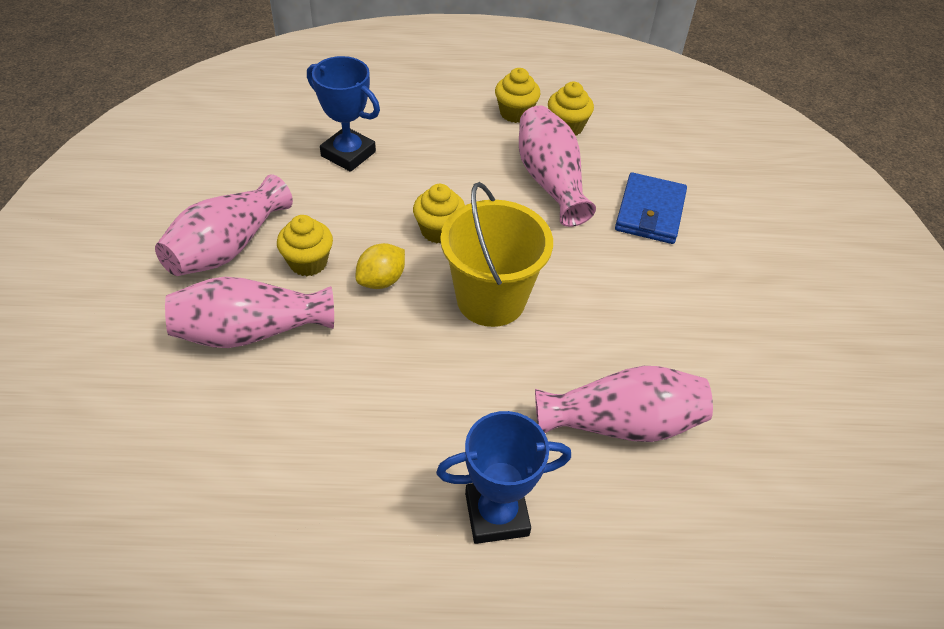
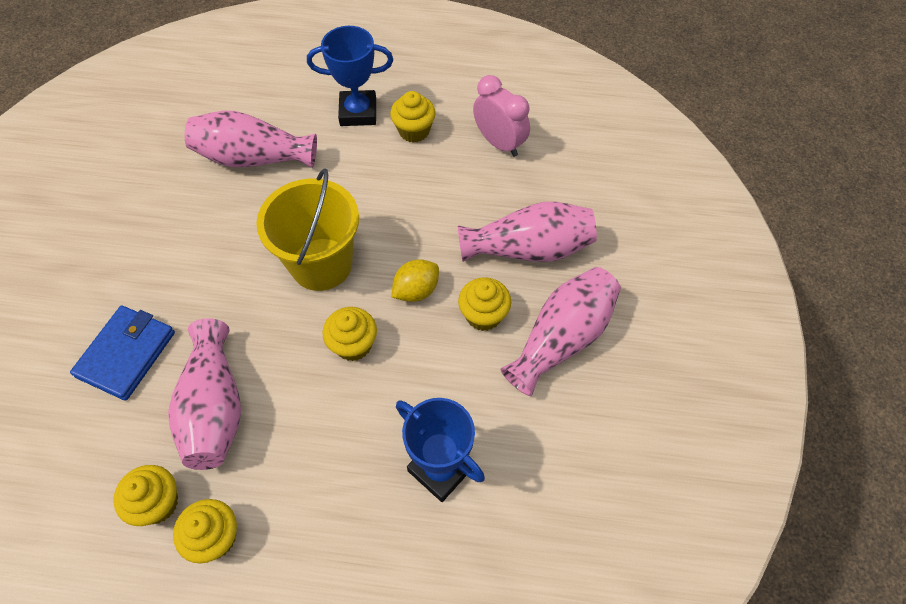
camera: 170 degrees left, 10 degrees up
none -> yellow cupcake [390,91,436,143]
none -> pink clock [473,75,530,157]

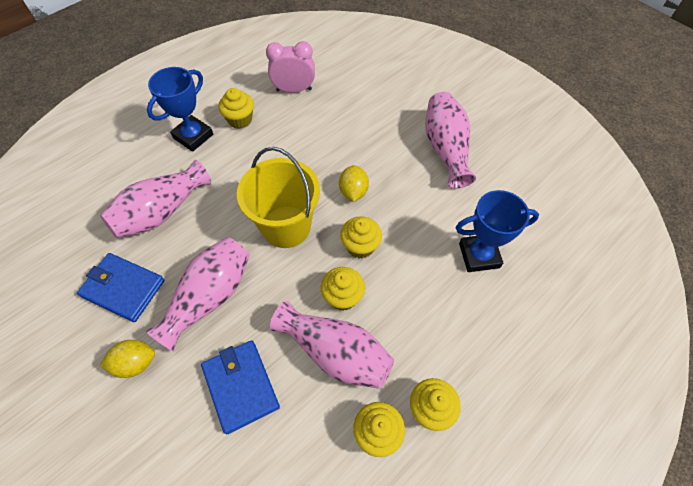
camera: 50 degrees left, 0 degrees up
pink vase [458,202,597,262] -> pink vase moved to [146,237,250,351]
yellow cupcake [458,277,511,331] -> yellow cupcake moved to [321,267,365,311]
none -> blue wallet [77,253,165,322]
none -> yellow lemon [100,340,155,378]

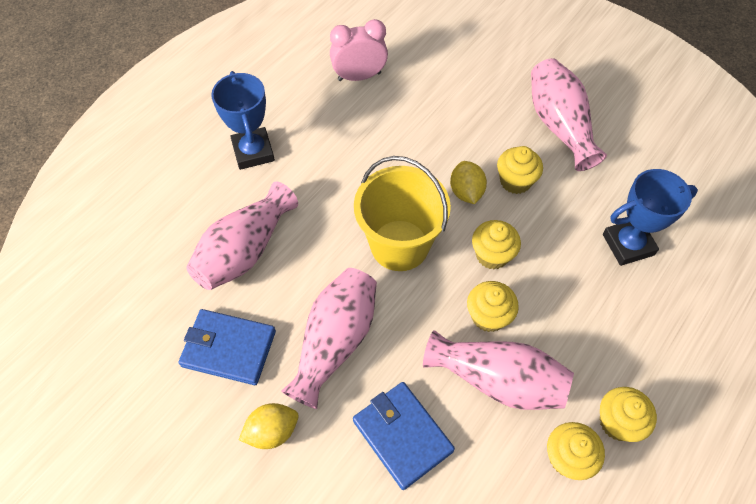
camera: 10 degrees left, 0 degrees up
blue trophy [147,67,213,152] -> blue trophy turned 45 degrees counterclockwise [211,71,275,170]
yellow cupcake [218,88,254,129] -> yellow cupcake moved to [497,146,543,194]

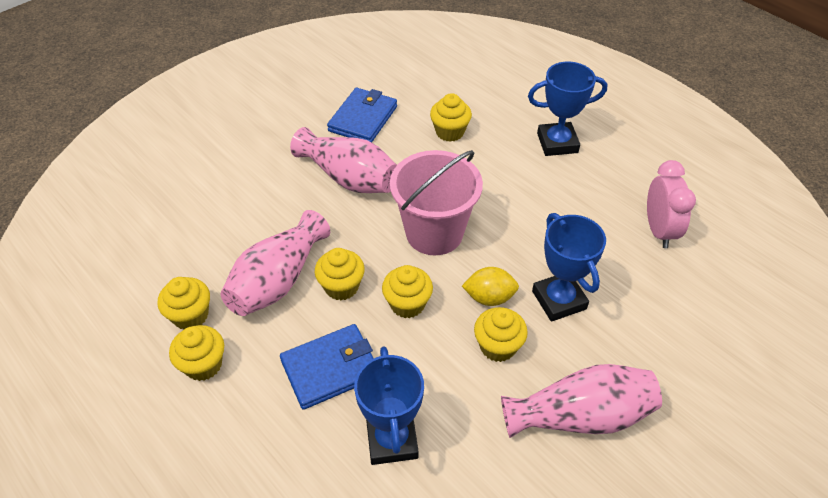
camera: 100 degrees right, 10 degrees down
pink vase [186,182,298,290] -> yellow cupcake [430,93,472,142]
yellow lemon [239,403,298,449] -> none
blue wallet [353,382,455,490] -> blue wallet moved to [280,324,374,410]
yellow bucket [354,156,451,271] -> pink bucket [390,150,483,255]
none -> blue trophy [532,213,606,322]

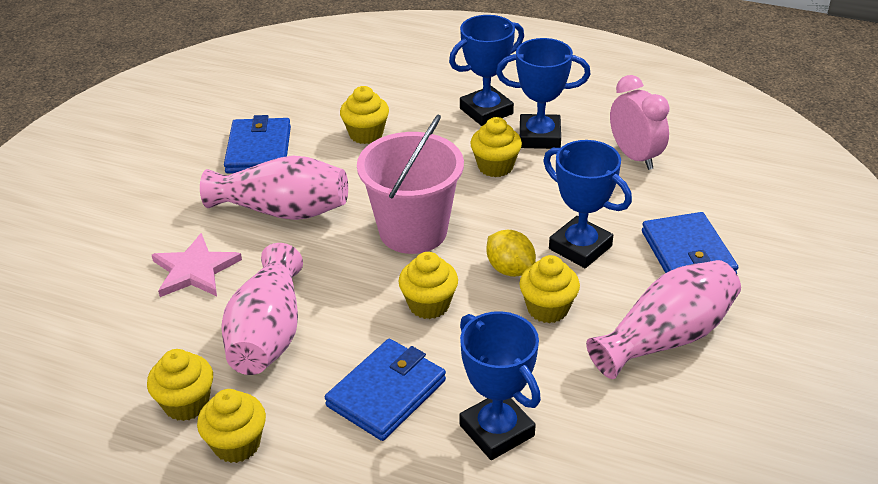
camera: 25 degrees left, 10 degrees down
yellow cupcake [315,248,365,300] -> yellow cupcake moved to [470,117,522,177]
yellow lemon [462,267,519,306] -> yellow lemon turned 75 degrees clockwise [486,230,536,277]
none -> pink star [152,233,242,297]
none -> blue trophy [496,38,591,149]
none -> blue wallet [642,212,738,274]

